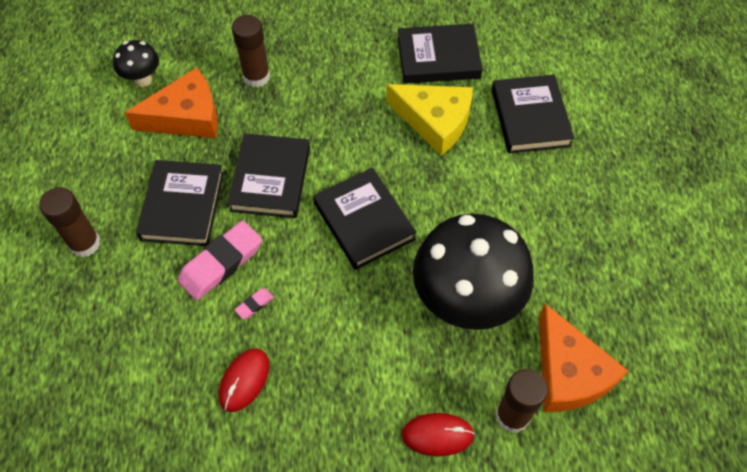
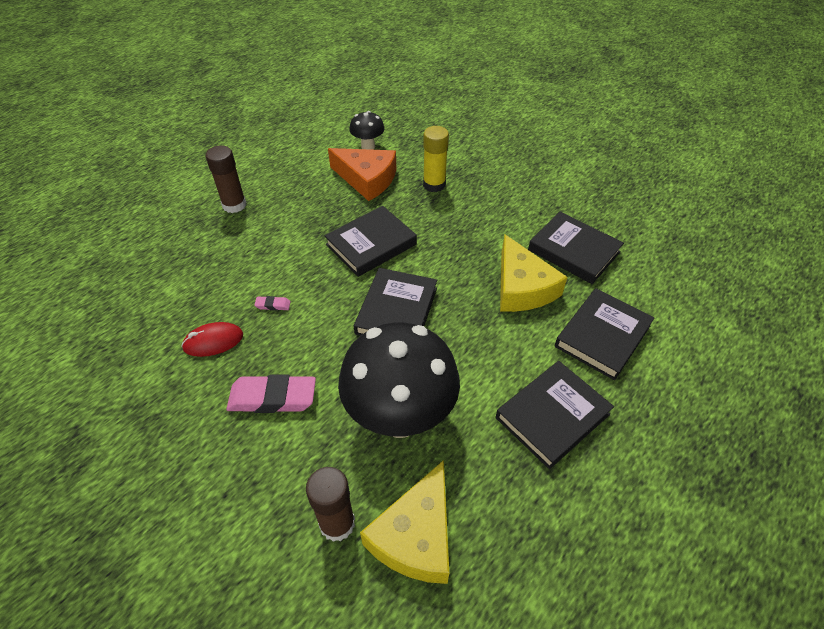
camera: 45 degrees right, 10 degrees down
black book [136,160,224,246] -> black book moved to [496,361,614,469]
pink eraser [178,221,262,300] -> pink eraser moved to [226,375,316,413]
brown glue stick [232,15,270,88] -> yellow glue stick [423,126,449,192]
red mouse [402,413,475,456] -> none
orange cheese [539,304,628,412] -> yellow cheese [360,460,449,584]

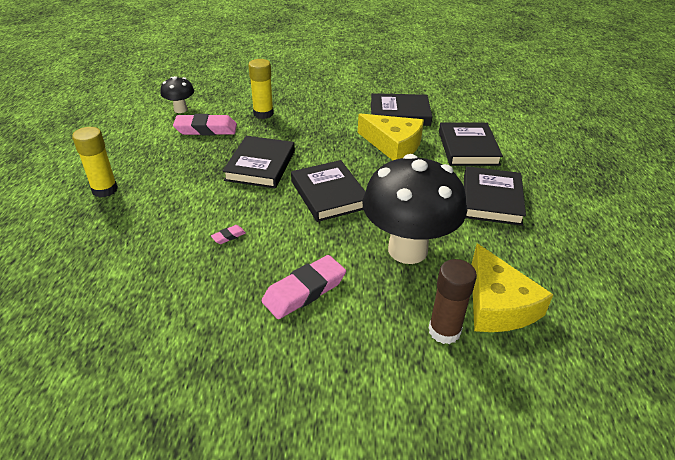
camera: 40 degrees left, 10 degrees down
red mouse [181,322,243,357] -> none
brown glue stick [205,145,246,213] -> yellow glue stick [72,127,118,197]
orange cheese [328,148,396,201] -> pink eraser [173,114,237,135]

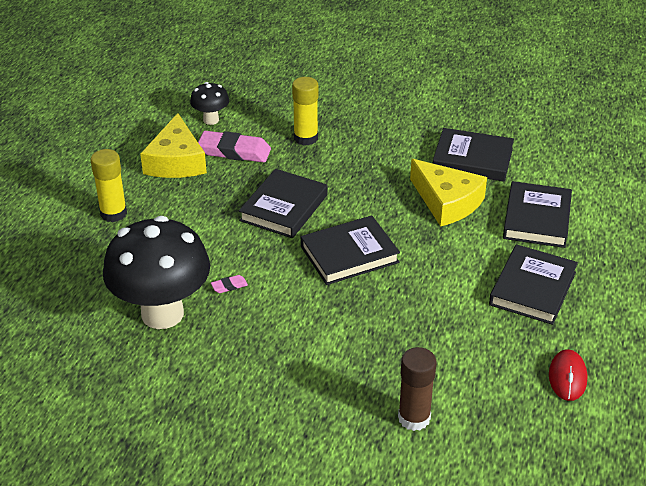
camera: 15 degrees right, 0 degrees up
pink eraser [262,255,346,319] -> none
black book [291,160,365,222] -> black book turned 75 degrees clockwise [301,215,400,285]
black mushroom [362,154,467,264] -> black mushroom moved to [103,216,210,329]
yellow cheese [471,244,553,332] -> yellow cheese moved to [140,113,207,178]
none -> red mouse [549,349,587,401]

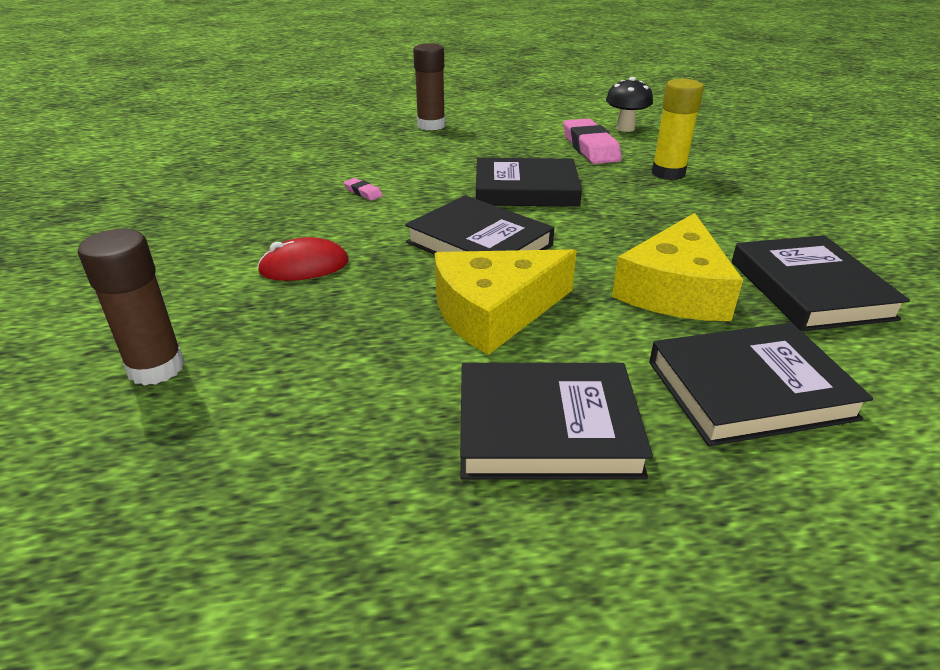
camera: 65 degrees right, 5 degrees down
yellow glue stick [91,149,127,222] -> brown glue stick [413,43,445,130]
black mushroom [103,216,210,329] -> none
yellow cheese [140,113,207,178] -> yellow cheese moved to [435,249,577,355]
red mouse [549,349,587,401] -> red mouse moved to [257,237,349,281]

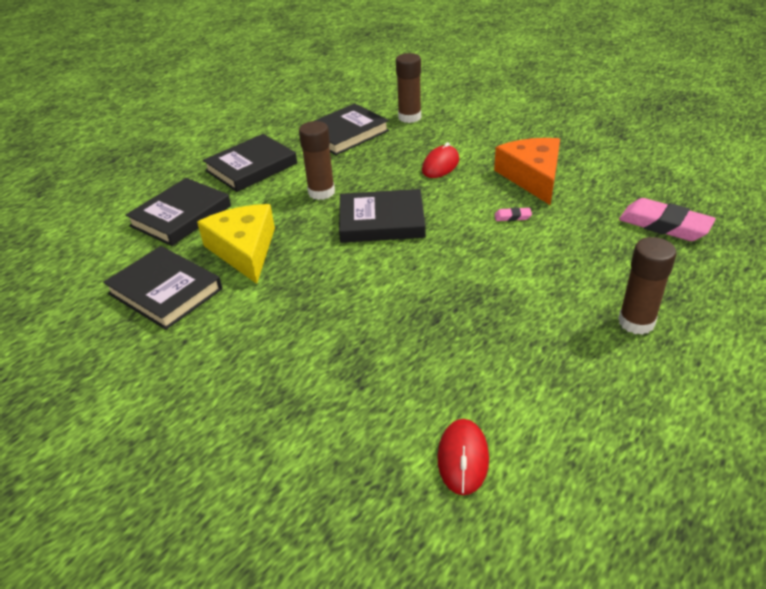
camera: 140 degrees right, 5 degrees up
yellow cheese [435,249,577,355] -> brown glue stick [299,121,335,200]
black book [476,158,582,207] -> black book moved to [314,103,389,155]
pink eraser [563,118,622,164] -> pink eraser moved to [619,198,716,241]
black mushroom [606,77,653,132] -> red mouse [438,419,489,495]
yellow glue stick [652,79,704,180] -> none
none -> orange cheese [494,138,560,205]

